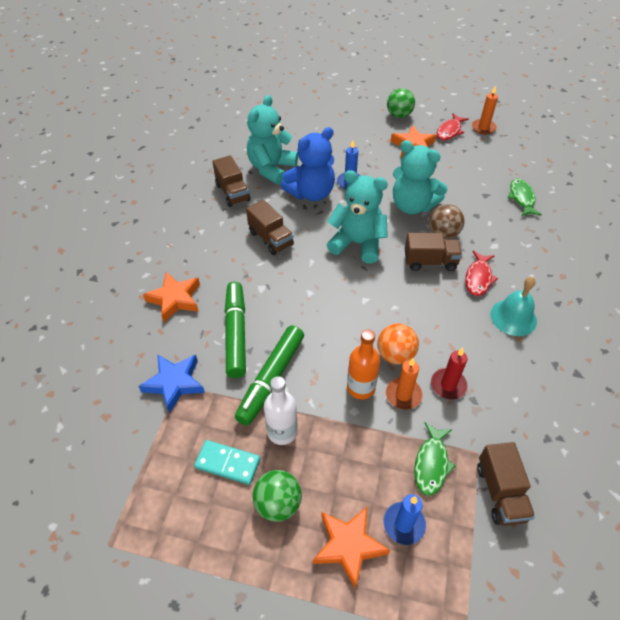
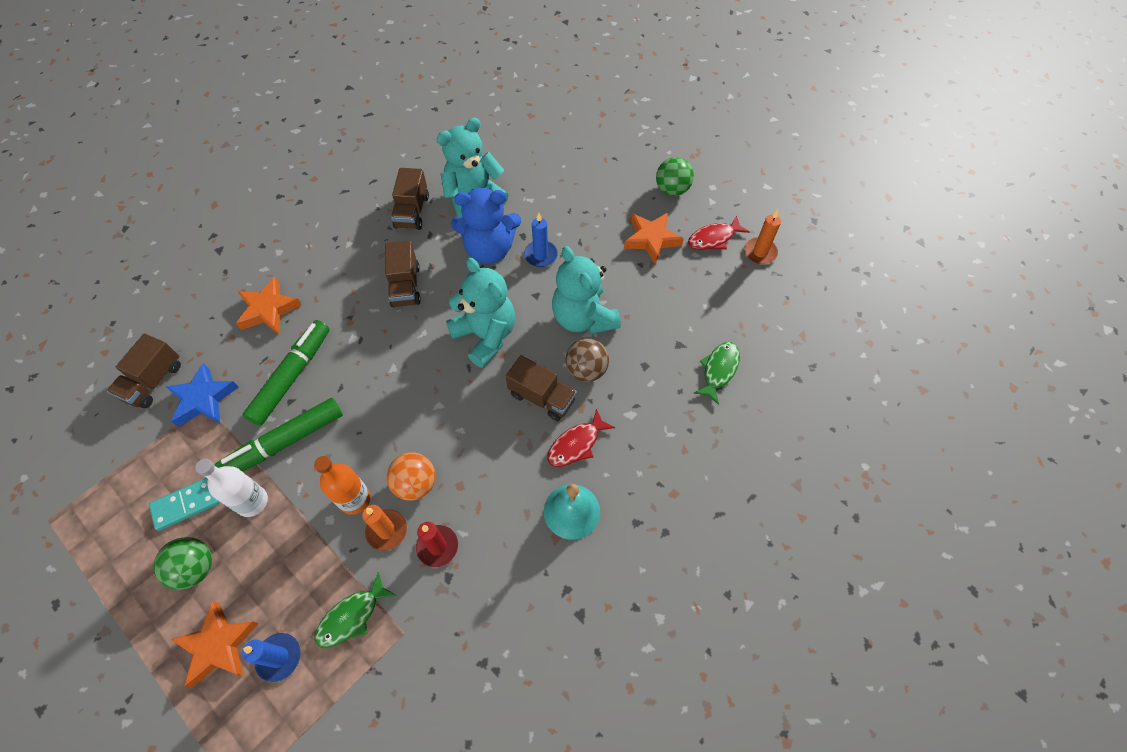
camera: 30 degrees right, 10 degrees up
turquoise domino [194,440,260,485] -> turquoise domino turned 75 degrees counterclockwise [149,478,220,531]
brown truck [477,442,535,526] -> brown truck moved to [107,334,181,408]

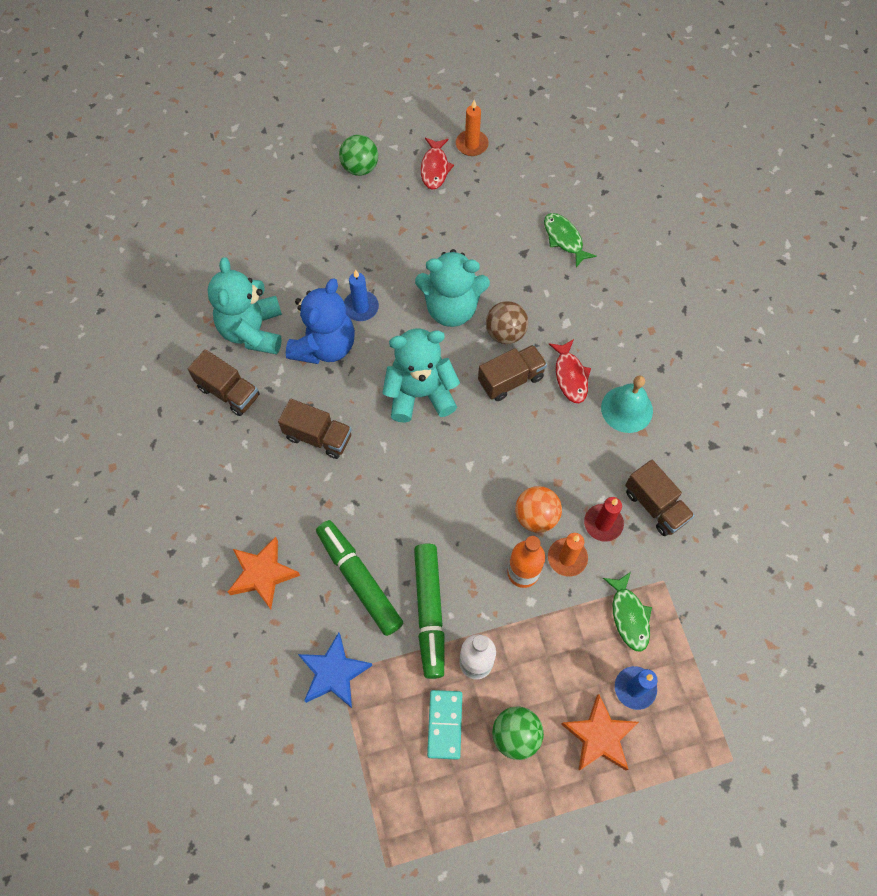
camera: 60 degrees left, 5 degrees up
brown truck [107,334,181,408] -> brown truck moved to [625,460,695,536]
orange star [624,212,684,264] -> none

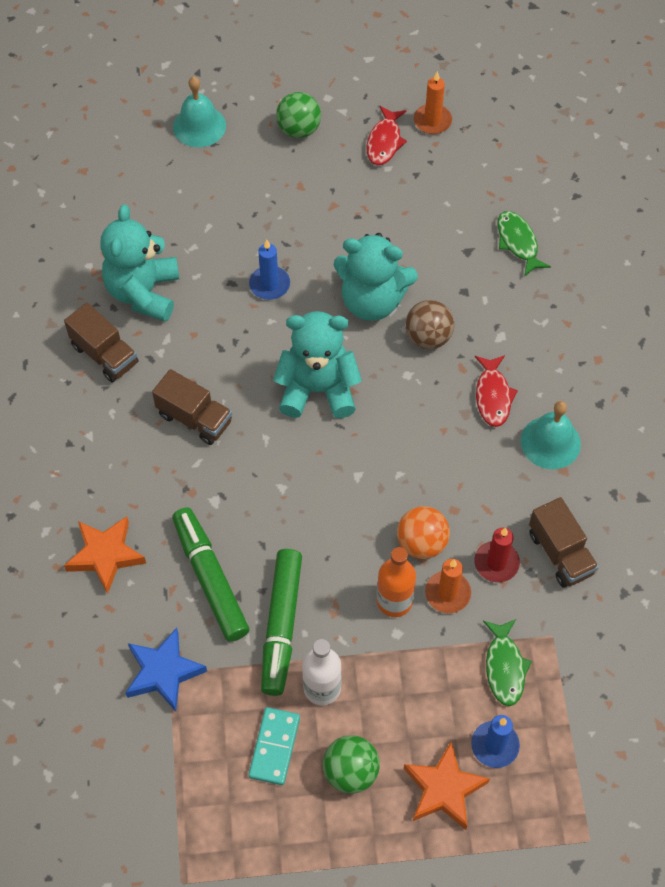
camera: 10 degrees right, 5 degrees down
blue teddy bear [286,278,355,364] -> none
brown truck [478,345,547,401] -> none
none -> turquoise bell [173,76,226,147]

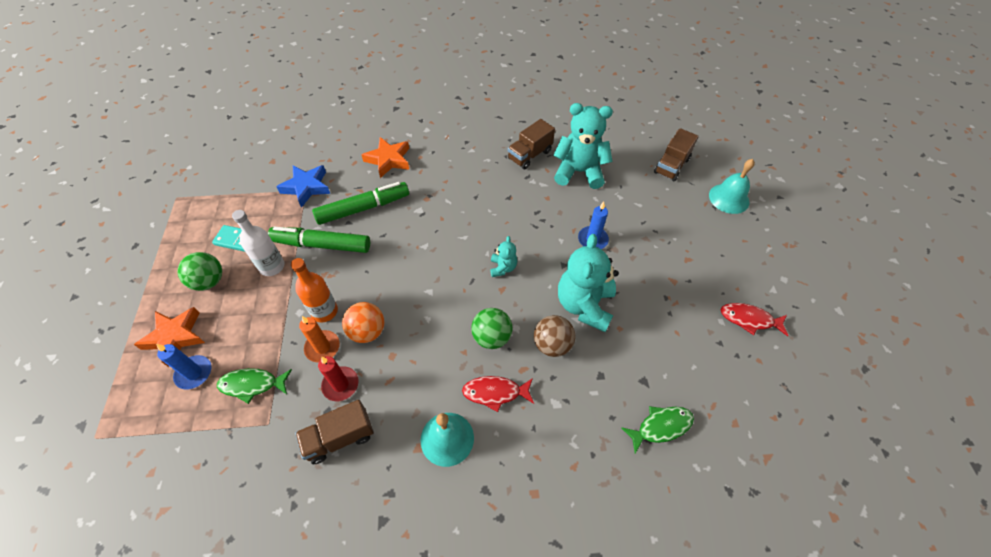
camera: 90 degrees right, 5 degrees down
brown truck [152,369,232,445] -> brown truck moved to [654,128,699,181]
turquoise teddy bear [273,311,362,418] -> turquoise teddy bear [490,236,517,277], size x0.48
green ball [276,92,321,138] -> green ball moved to [471,308,513,349]
orange candle [414,71,452,134] -> none

